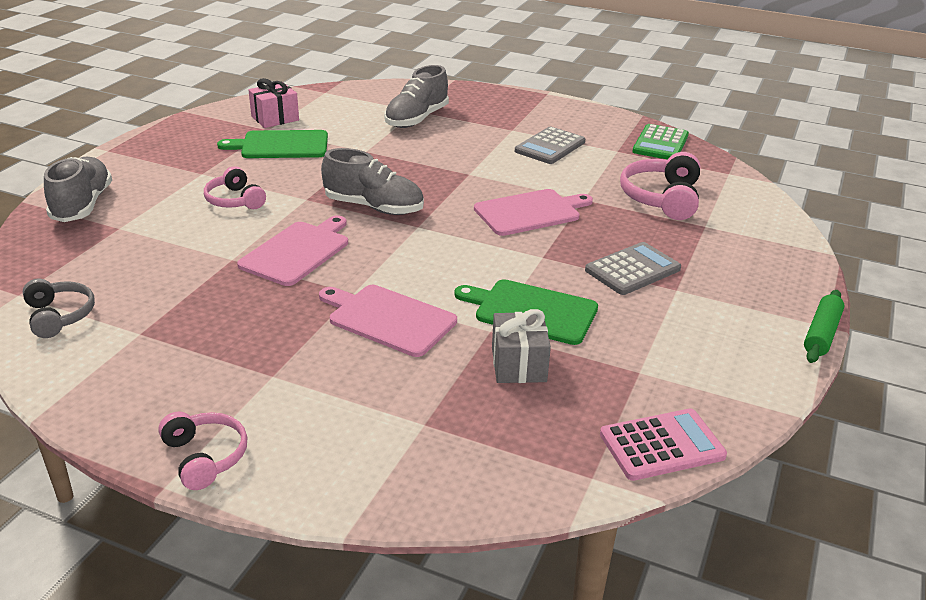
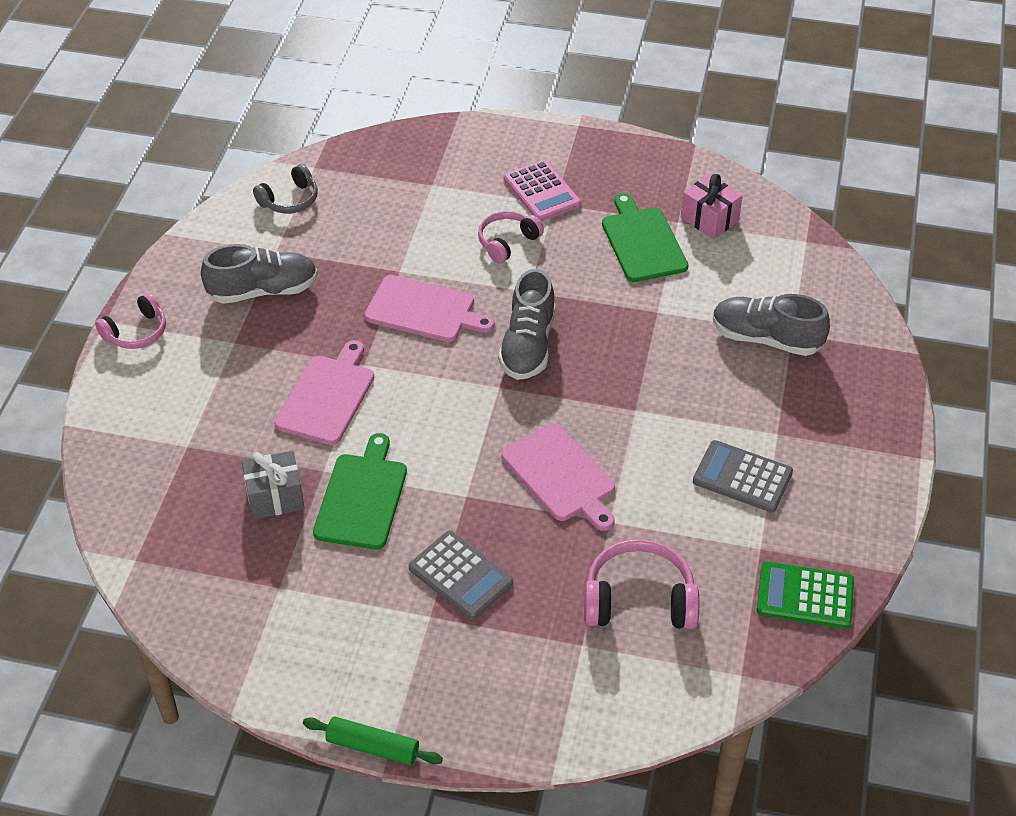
camera: 80 degrees right, 15 degrees up
grey shoe [44,157,112,222] -> grey shoe moved to [201,244,318,304]
pink calculator [600,408,727,481] -> pink calculator moved to [504,160,581,221]

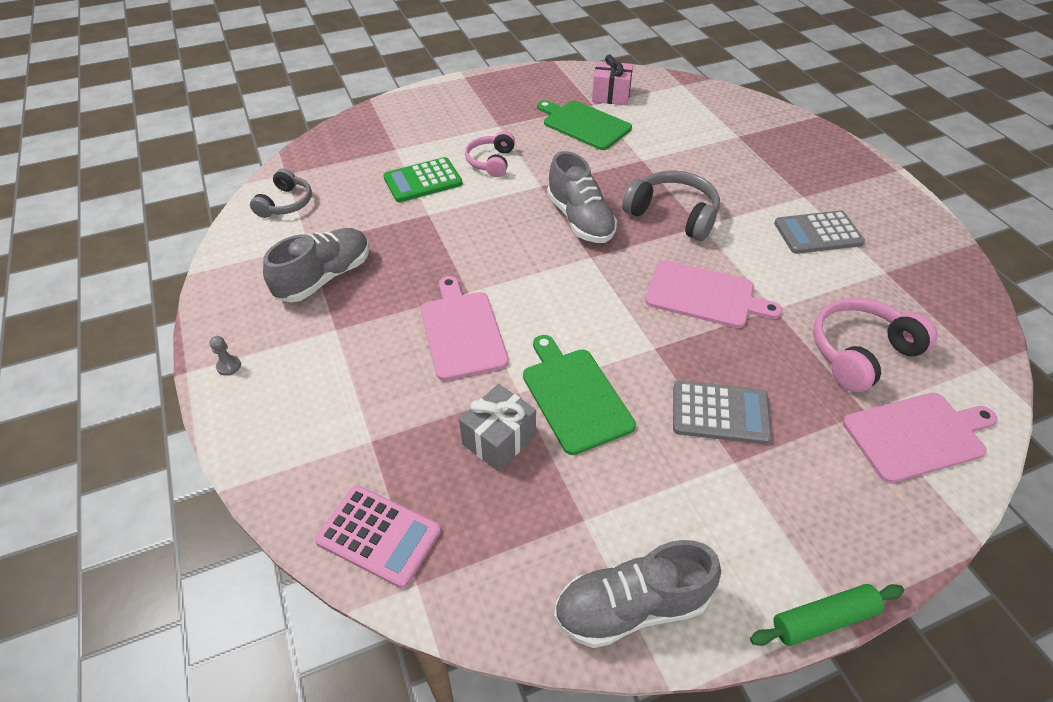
camera: 35 degrees left, 0 degrees up
pink headphones [95,293,166,349] -> grey pawn [209,336,241,376]
pink cutting board [364,275,495,342] -> pink cutting board moved to [843,393,997,483]
pink calculator [504,160,581,221] -> pink calculator moved to [315,485,441,588]
grey shoe [713,294,830,356] -> grey shoe moved to [554,540,721,648]
green calculator [757,561,854,629] -> green calculator moved to [383,157,463,202]
none -> grey headphones [622,170,720,241]

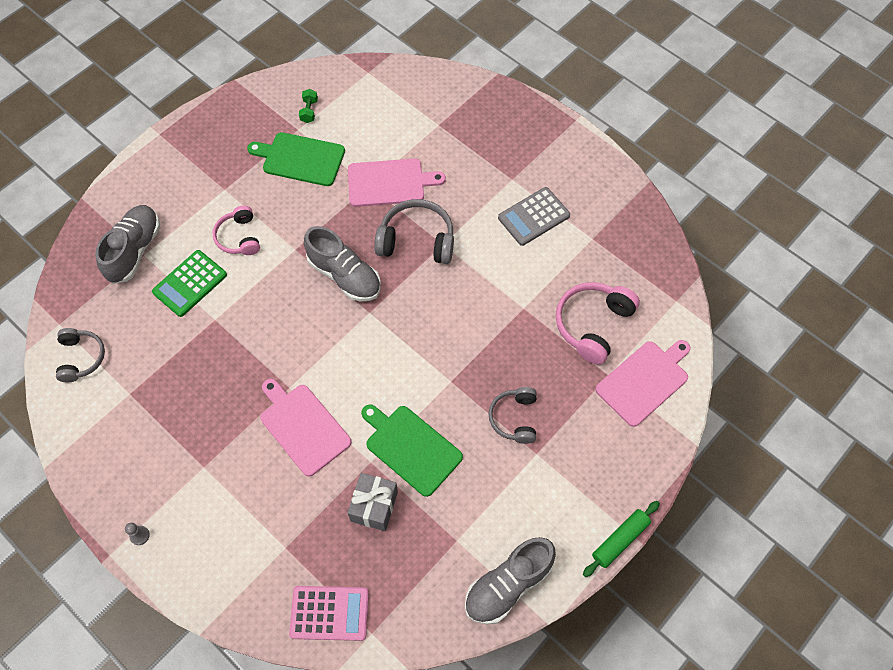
camera: 25 degrees left, 15 degrees up
grey shoe [263,228,369,302] -> grey shoe moved to [95,205,160,284]
pink gift [592,55,633,105] -> green dumbbell [299,89,318,123]
pink cutting board [645,260,782,328] -> pink cutting board moved to [348,159,446,207]
grey calculator [673,381,772,444] -> grey headphones [488,387,537,444]

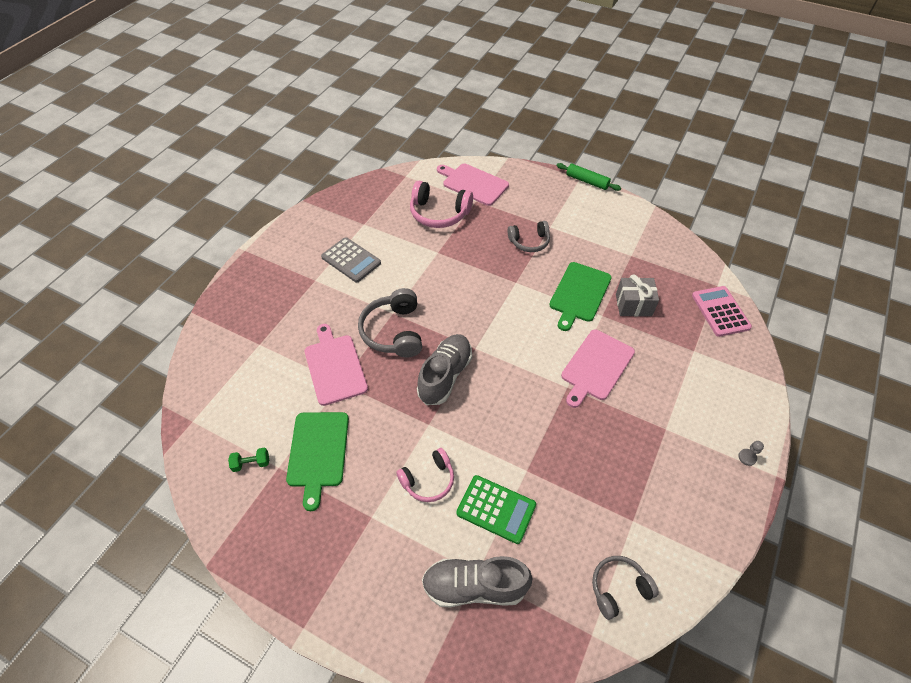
camera: 105 degrees left, 10 degrees down
grey shoe [465,537,556,624] -> none

